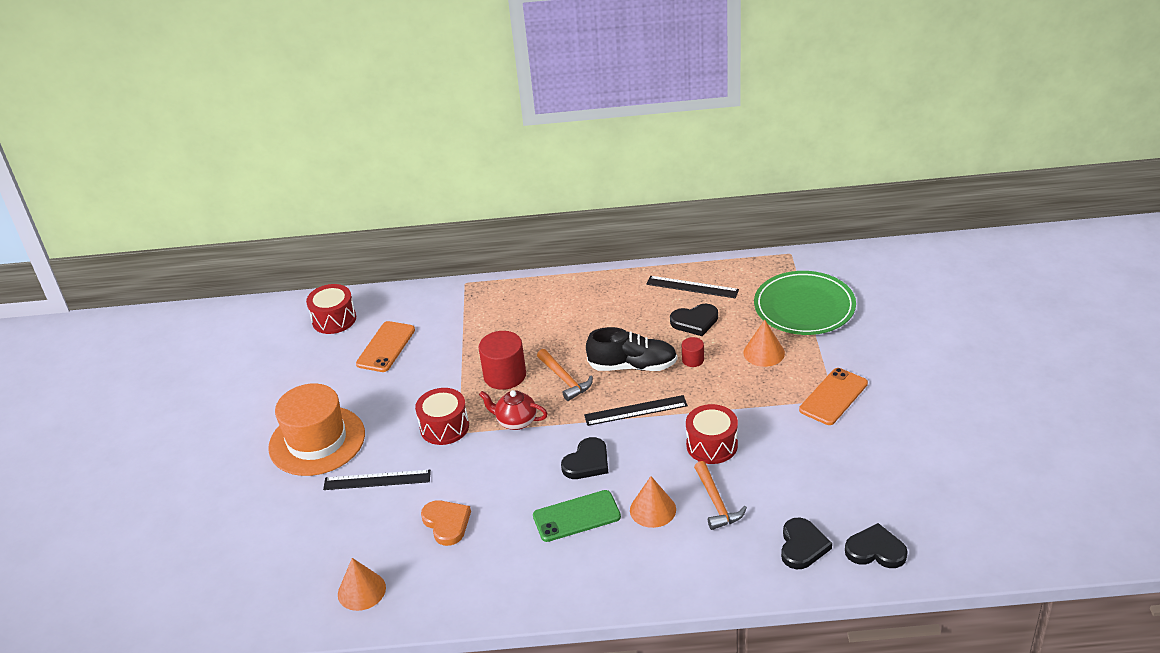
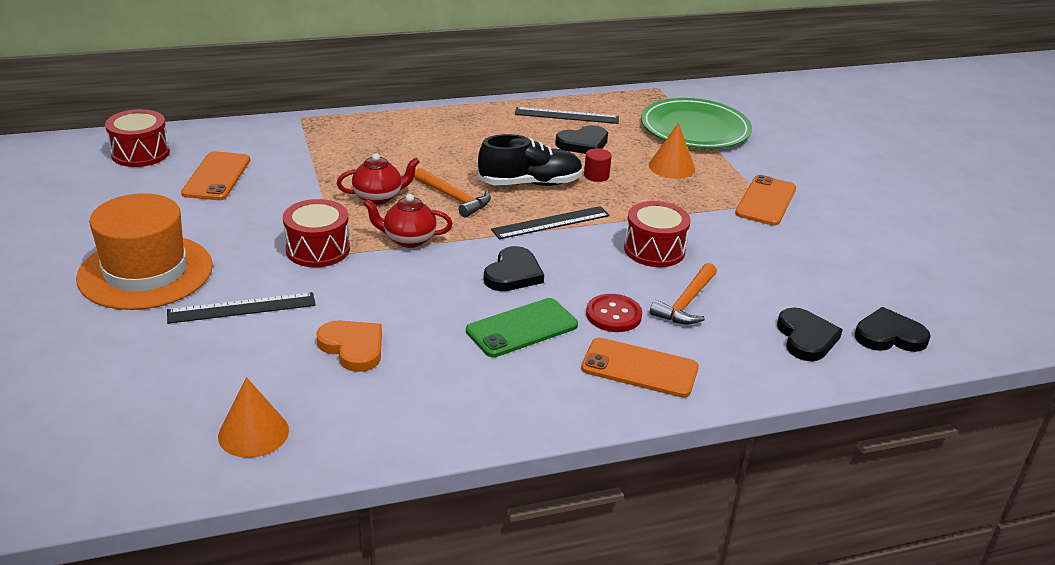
camera: 20 degrees left, 5 degrees down
red cylinder [478,331,526,390] -> red teapot [337,153,420,205]
orange cone [630,476,676,528] -> red button [586,294,642,332]
orange hammer [694,461,747,530] -> orange hammer turned 60 degrees clockwise [650,263,717,325]
none -> orange phone [581,337,699,397]

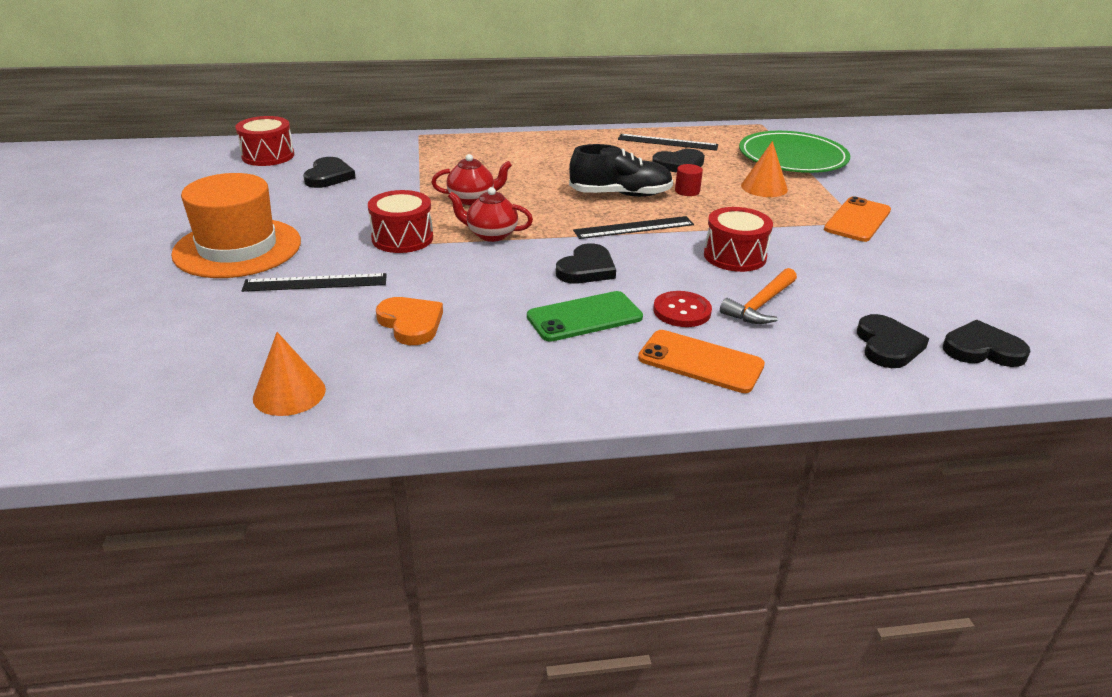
camera: 10 degrees right, 0 degrees up
orange phone [181,151,250,200] -> black heart [303,157,356,188]
orange hammer [414,168,491,217] -> none

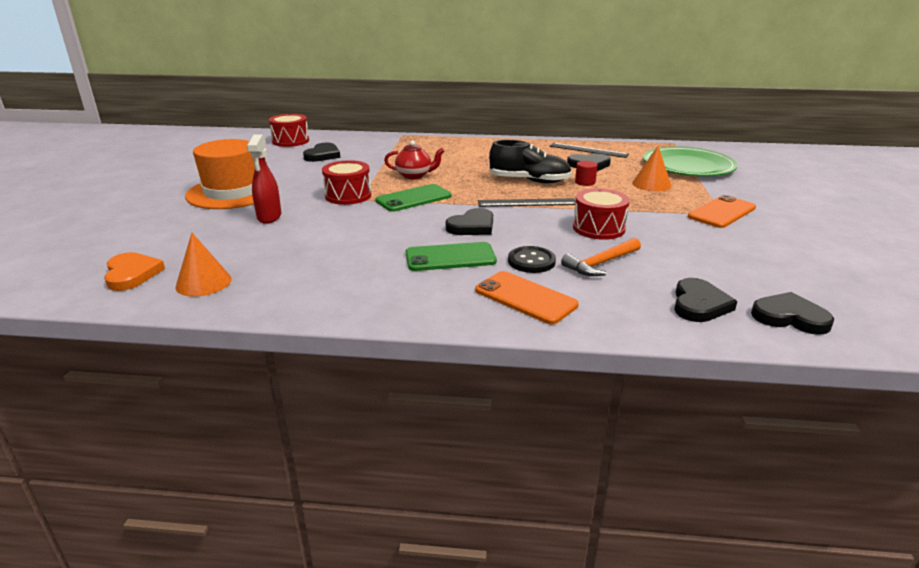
camera: 15 degrees right, 5 degrees down
black ruler [242,273,387,292] -> red spray bottle [247,134,281,224]
orange heart [376,297,443,345] -> orange heart moved to [104,252,165,291]
red teapot [448,187,533,242] -> green phone [376,184,451,212]
red button [653,291,712,327] -> black button [508,246,556,273]

